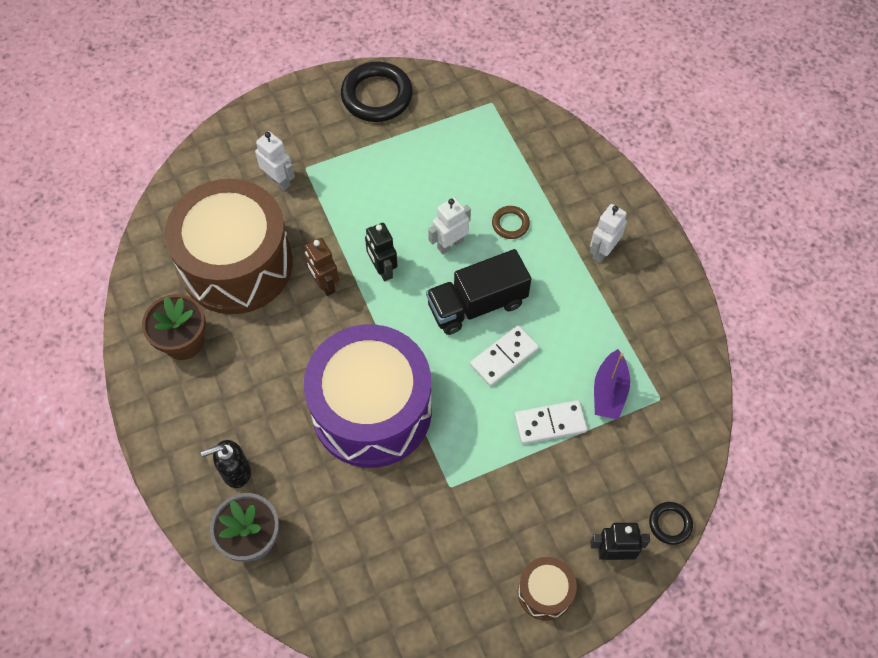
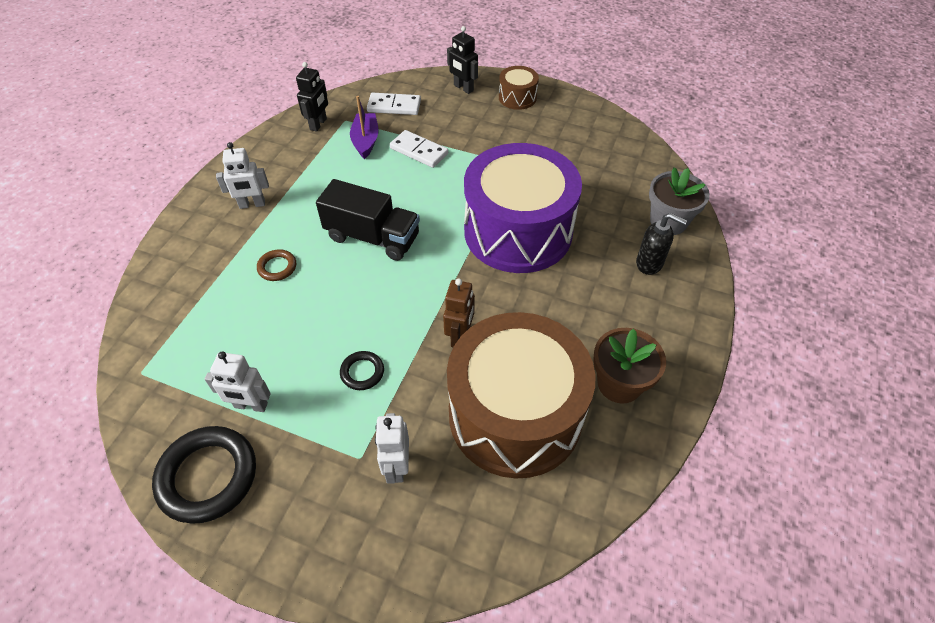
camera: 135 degrees left, 10 degrees down
black robot [365,223,398,281] -> black robot moved to [296,62,328,132]
white robot [428,197,471,254] -> white robot moved to [205,351,271,412]
white domino [470,325,539,387] -> white domino moved to [367,93,421,115]
purple boat [594,349,630,420] -> purple boat turned 60 degrees counterclockwise [350,96,379,159]
black ring [649,502,693,545] -> black ring moved to [340,351,384,390]

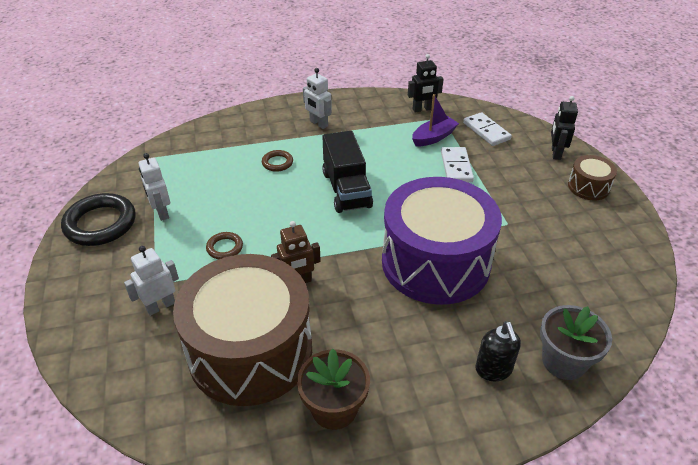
camera: 55 degrees right, 10 degrees down
black ring [340,351,384,390] -> brown ring [206,232,243,259]

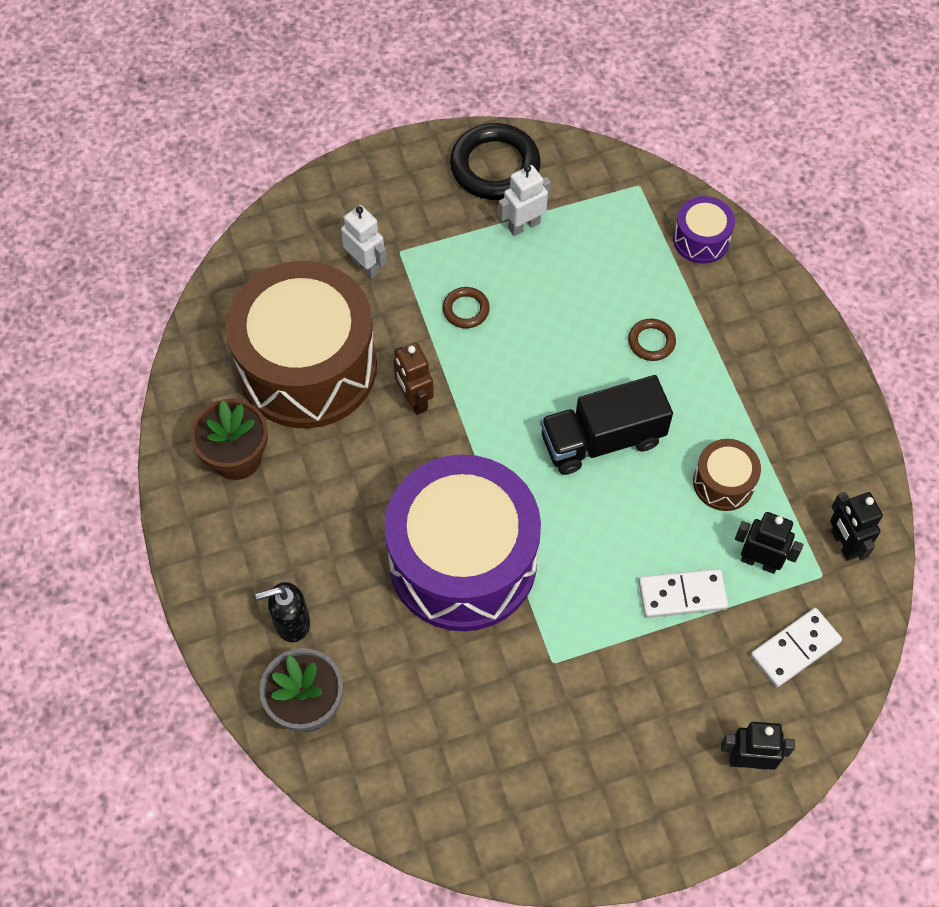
camera: 85 degrees right, 20 degrees up
white robot [303,68,332,129] -> none
purple boat [412,94,459,147] -> black robot [735,512,803,574]
brown drum [568,155,617,200] -> brown drum moved to [693,439,761,511]
none -> purple drum [673,196,735,264]

